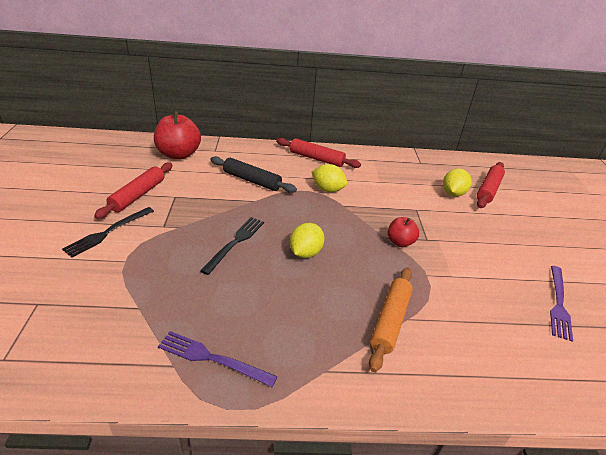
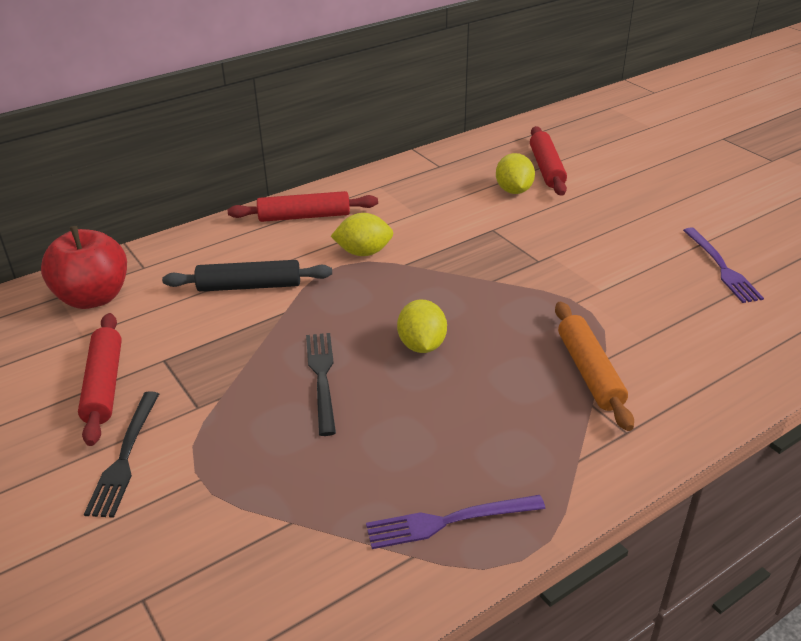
camera: 30 degrees left, 0 degrees up
red apple [388,217,419,247] -> none

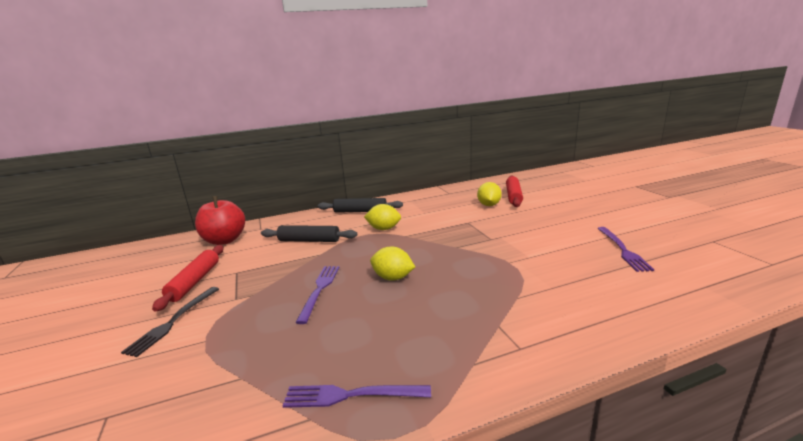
camera: 15 degrees right, 15 degrees down
red rolling pin [228,191,378,222] -> black rolling pin [318,198,403,213]
black fork [306,333,336,436] -> purple fork [295,266,340,324]
yellow lemon [397,299,447,353] -> yellow lemon turned 75 degrees counterclockwise [370,247,415,281]
orange rolling pin [555,302,634,431] -> none

